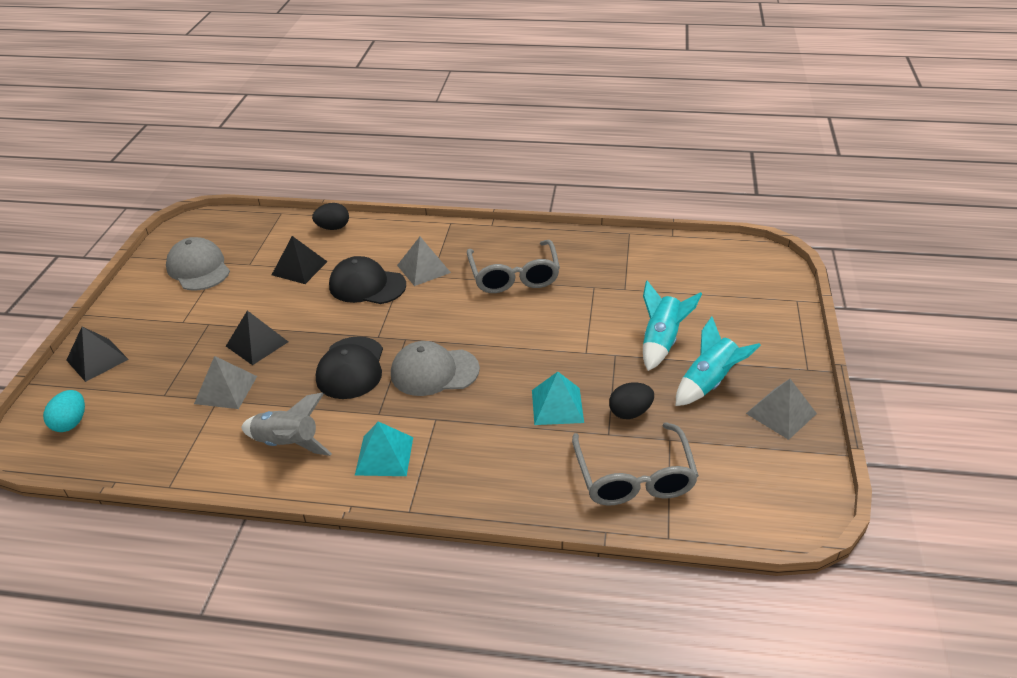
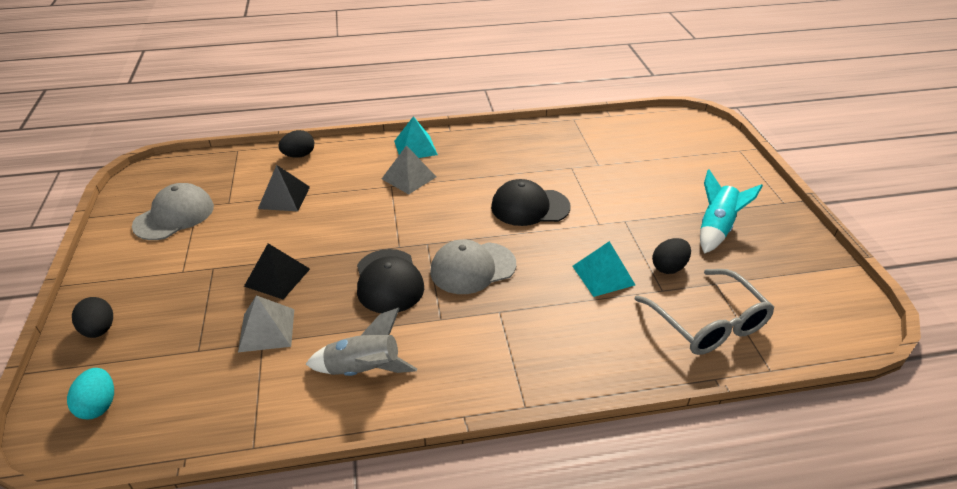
camera: 20 degrees left, 0 degrees up
black pyramid [66,327,129,382] -> black egg [72,297,113,338]
grey cap [166,237,230,291] -> grey cap turned 90 degrees clockwise [132,183,214,240]
black cap [329,256,406,304] -> black cap moved to [491,179,570,226]
turquoise pyramid [355,421,413,476] -> turquoise pyramid moved to [394,116,438,158]
grey glasses [467,240,560,293] -> none
turquoise rocket [643,280,702,371] -> none
grey pyramid [746,379,817,440] -> none

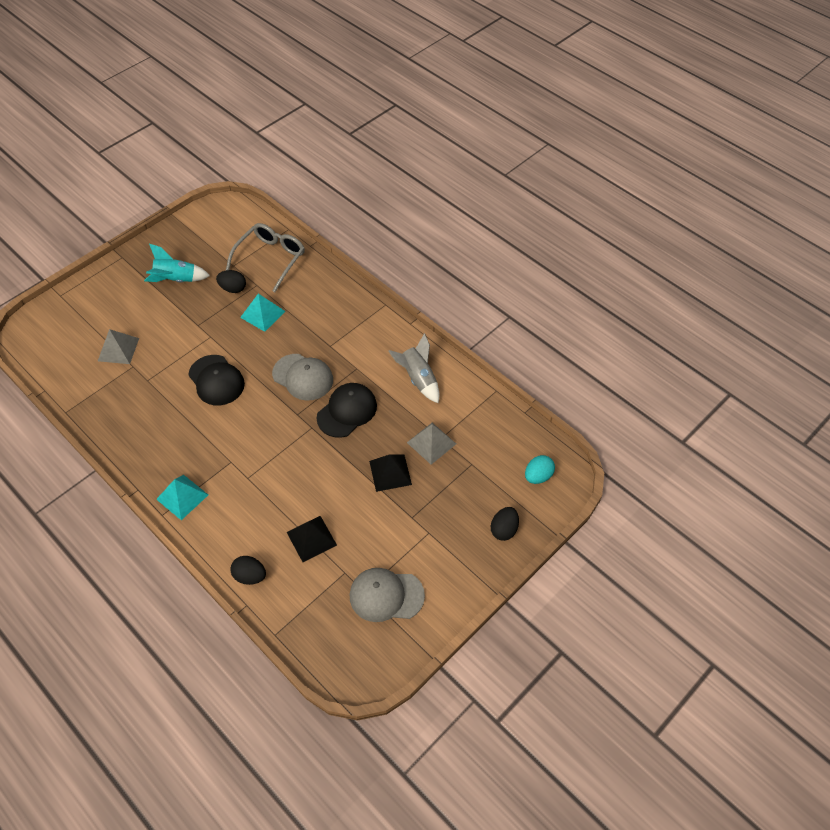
camera: 125 degrees left, 15 degrees up
grey pyramid [382,145,436,194] -> grey pyramid moved to [98,329,139,364]

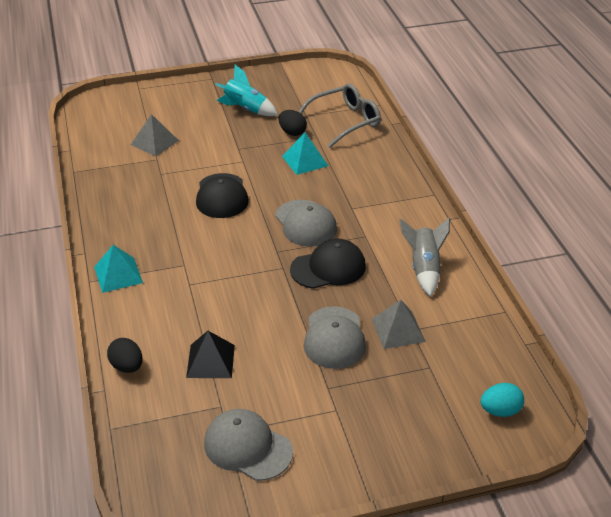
camera: 30 degrees right, 15 degrees down
black pyramid [369,454,412,492] -> grey cap [304,306,366,369]
black egg [491,507,519,541] -> none

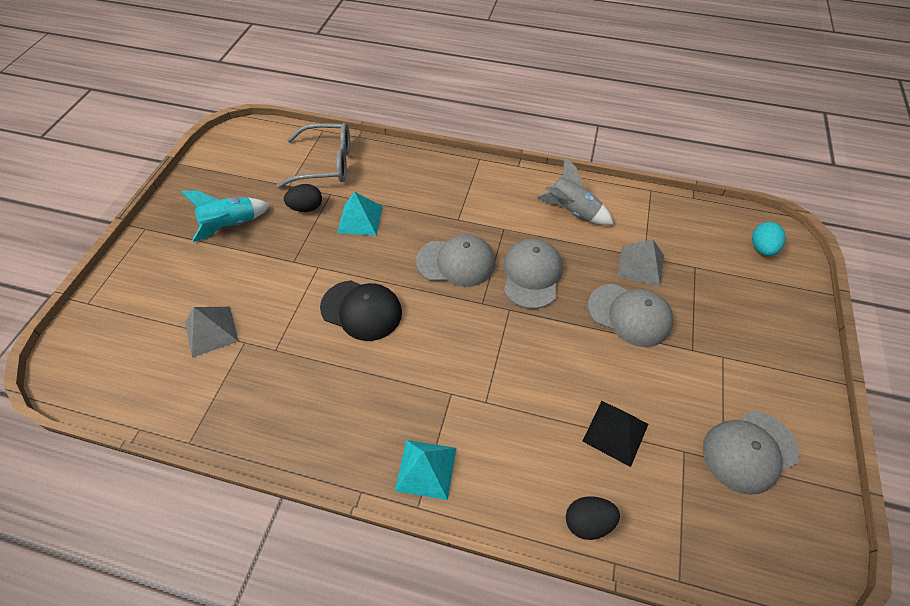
camera: 60 degrees left, 15 degrees up
black cap [290,239,366,289] -> grey cap [503,239,563,309]
grey glasses [299,83,381,148] -> grey glasses turned 90 degrees clockwise [276,123,350,188]

